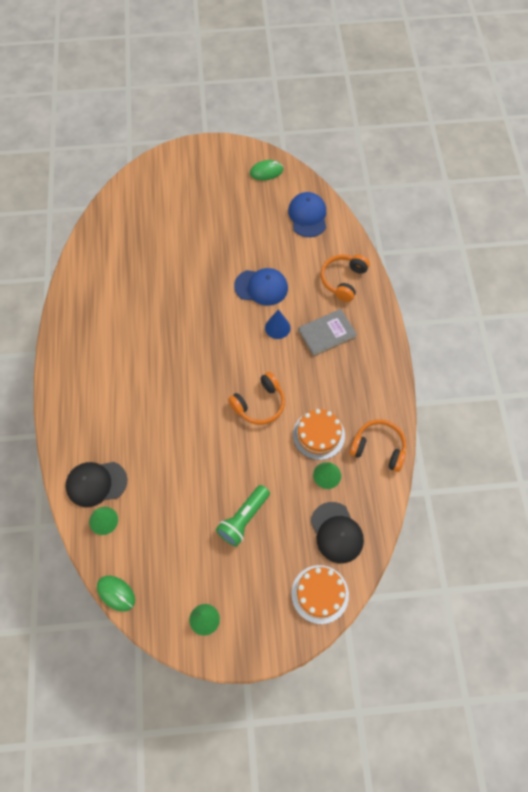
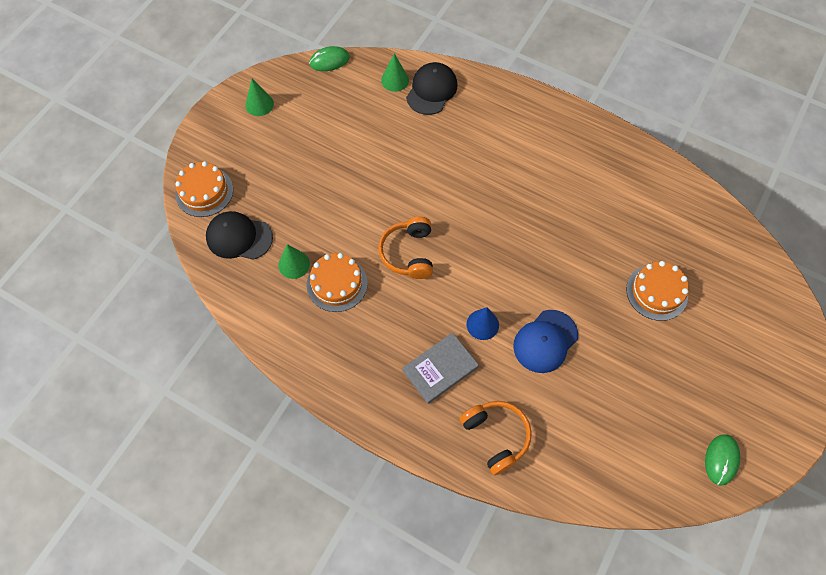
camera: 125 degrees right, 0 degrees up
green flashlight [216,485,270,547] -> none
blue cap [288,192,326,237] -> none
grey book [298,309,357,356] -> grey book turned 45 degrees clockwise [402,333,479,404]
orange headphones [349,419,407,472] -> none
none -> orange cake [626,261,689,321]

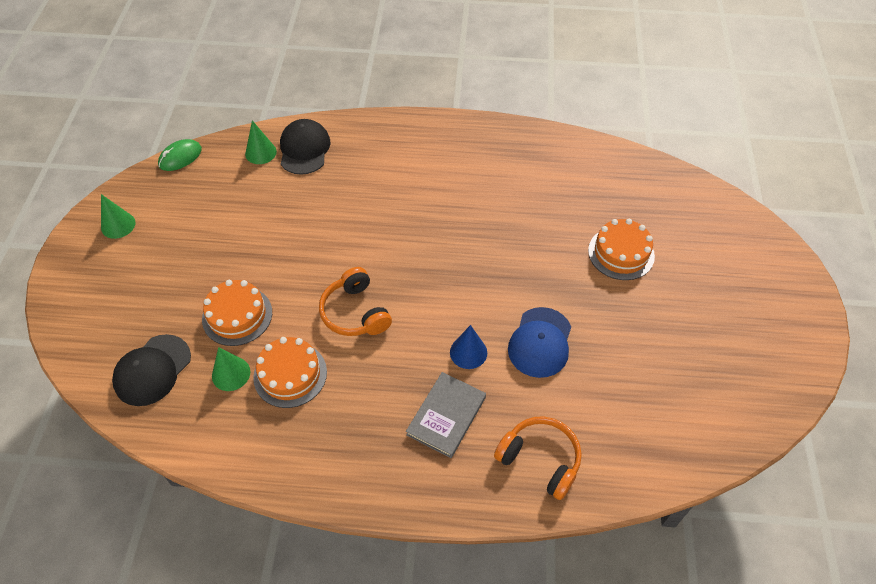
camera: 25 degrees left, 10 degrees down
orange cake [175,161,233,217] -> orange cake moved to [202,280,272,346]
black cap [206,211,273,260] -> black cap turned 45 degrees counterclockwise [112,334,191,406]
green mouse [705,434,740,486] -> none

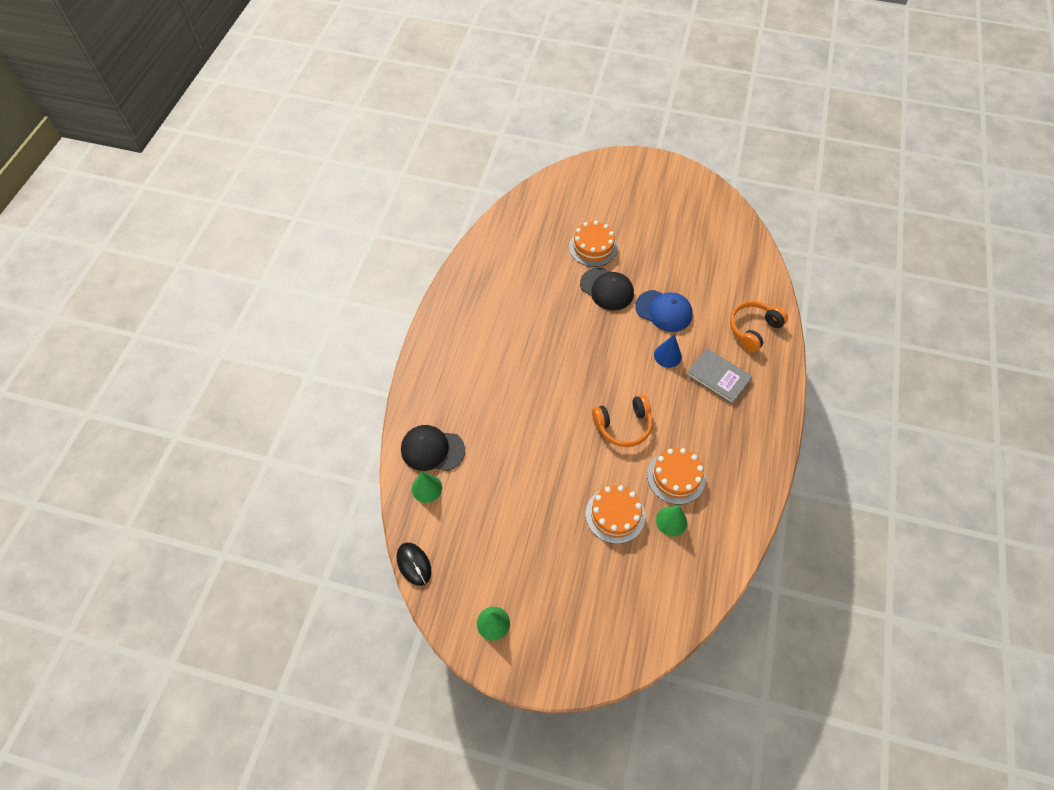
camera: 80 degrees left, 5 degrees up
black cap [112,334,191,406] -> black cap moved to [580,267,634,311]
green mouse [158,139,202,171] -> black mouse [396,543,432,586]

